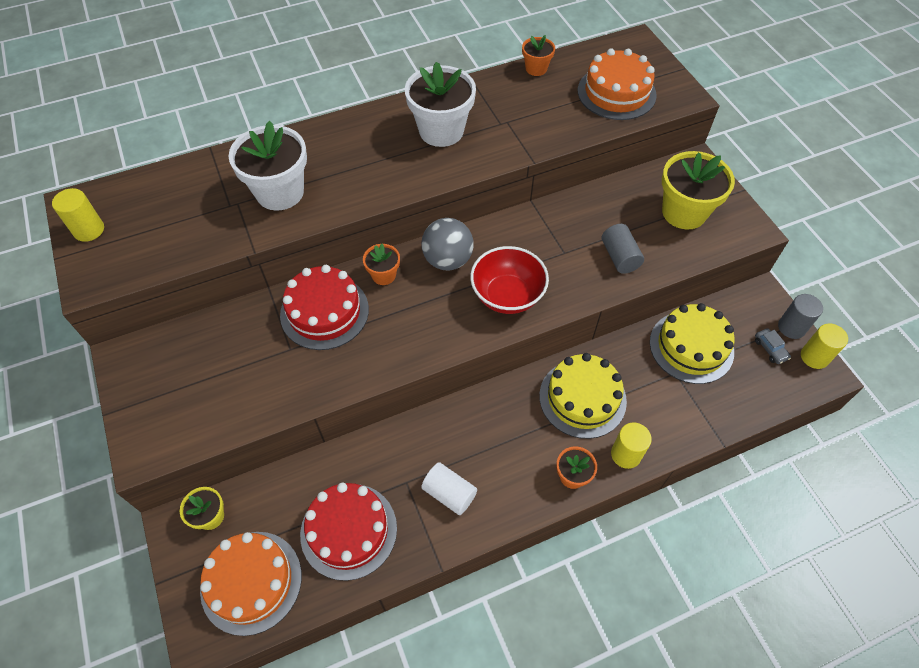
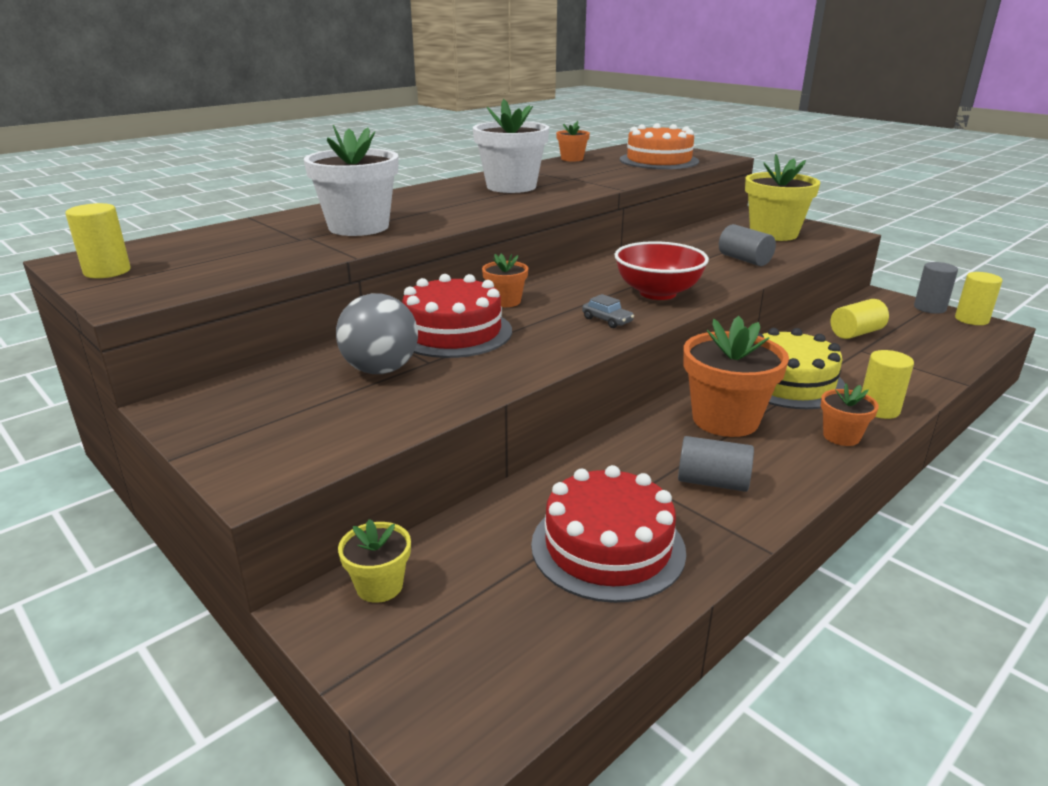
camera: 20 degrees left, 30 degrees down
orange cake [200,532,302,636] -> none
grey ball [421,218,474,271] -> grey ball moved to [336,293,418,374]
white cylinder [421,462,477,515] -> grey cylinder [678,436,754,492]
yellow cake [650,303,734,384] -> yellow cylinder [831,299,889,339]
grey car [755,328,791,364] -> grey car moved to [582,294,634,328]
none -> orange flower pot [683,316,789,437]

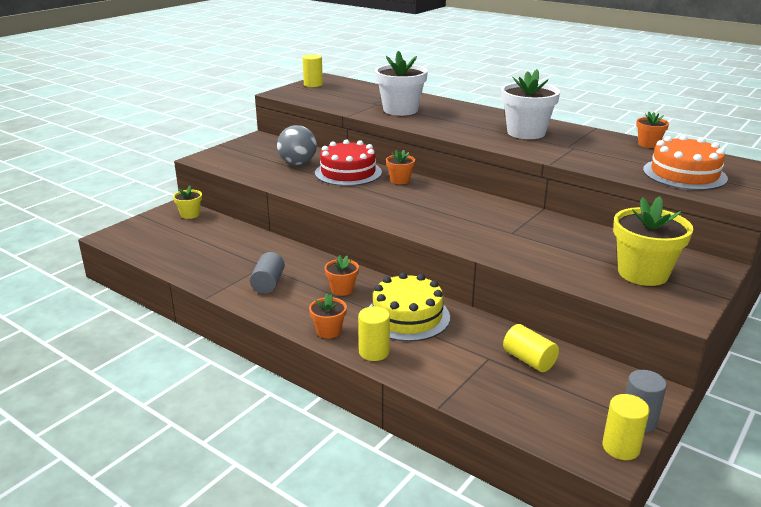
camera: 80 degrees right, 0 degrees up
red cake [531,465,686,603] -> none
grey car [582,294,634,328] -> none
red bowl [614,241,709,300] -> none
orange flower pot [683,316,789,437] -> orange flower pot [325,255,359,296], size x0.52
grey cylinder [719,224,776,266] -> none

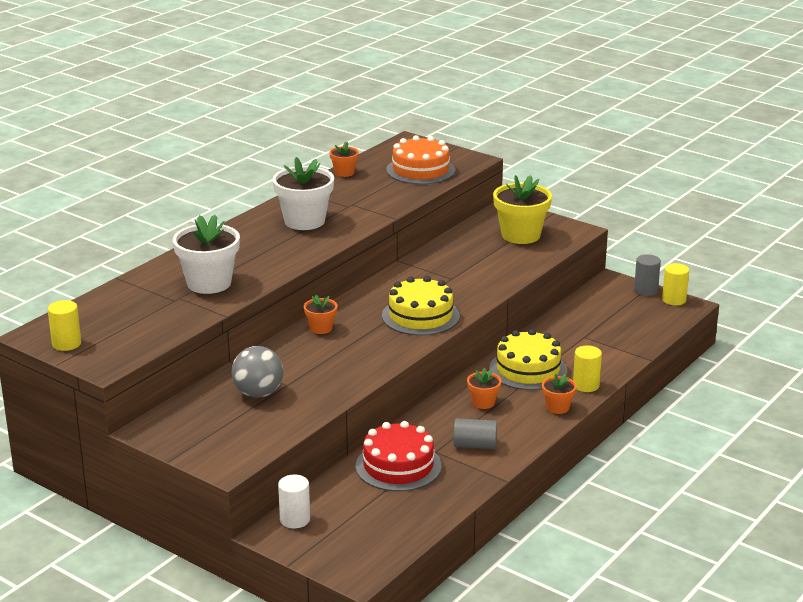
camera: 90 degrees left, 0 degrees up
yellow flower pot [173,185,202,219] -> white cylinder [278,474,310,528]
red cake [315,139,382,186] -> red cake moved to [356,421,442,492]
yellow cylinder [503,324,559,372] -> none
none -> yellow cake [382,276,460,336]

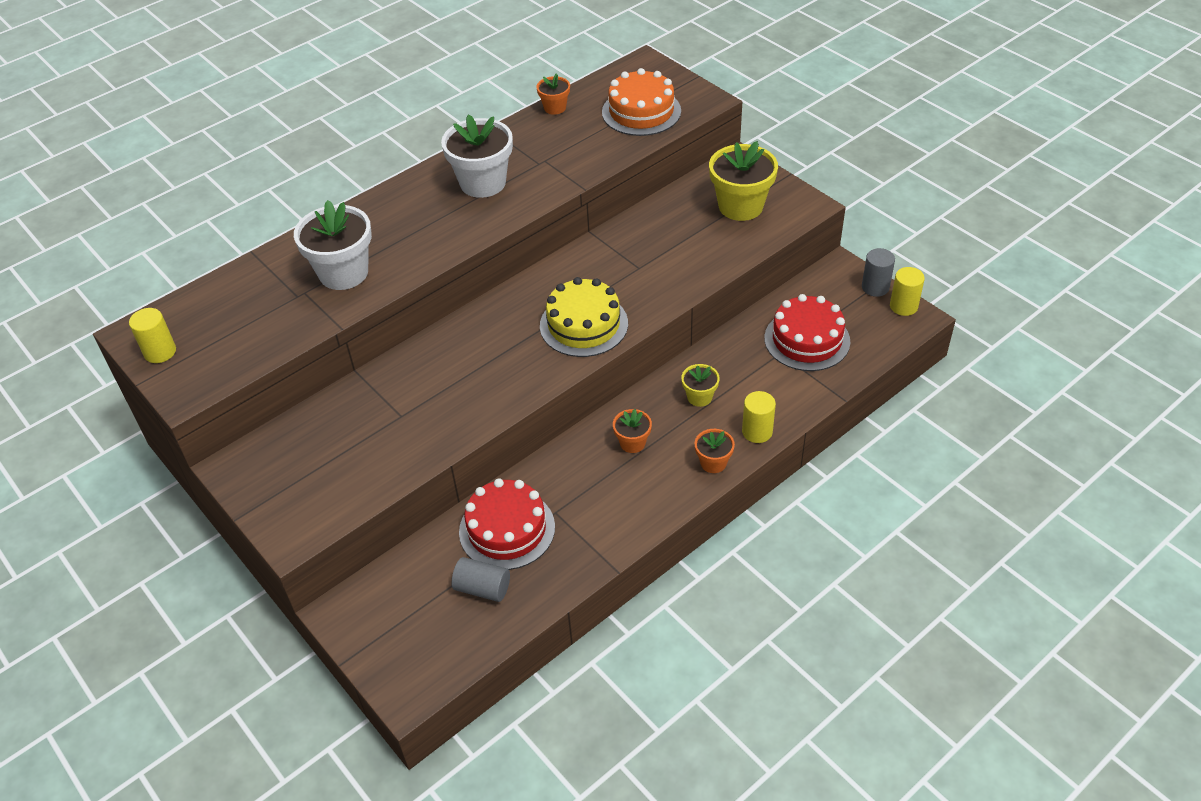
camera: 15 degrees right, 20 degrees up
grey ball [231,346,283,398] -> none
white cylinder [278,474,310,528] -> none
orange flower pot [304,295,337,334] -> none
grey cylinder [453,418,497,449] -> grey cylinder moved to [452,557,510,602]
yellow cake [489,329,567,390] -> yellow flower pot [681,364,720,407]
none -> red cake [764,294,850,371]

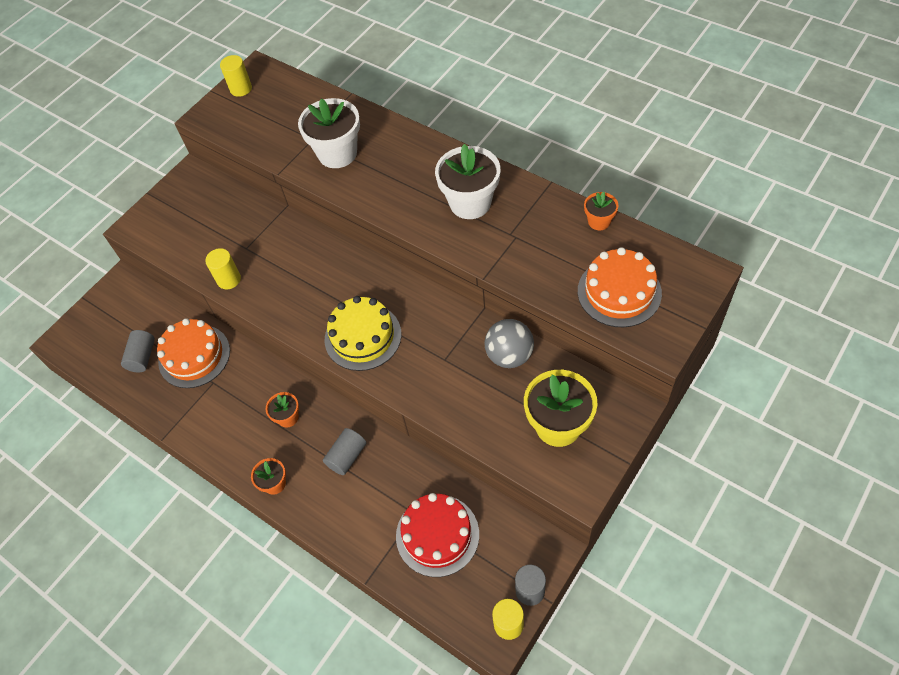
camera: 80 degrees right, 10 degrees up
red cake [459,478,555,570] -> orange cake [157,318,230,388]
yellow flower pot [681,364,720,407] -> grey cylinder [323,428,366,475]
yellow cylinder [742,391,776,443] -> yellow cylinder moved to [205,248,241,289]
none -> grey ball [484,319,534,368]

